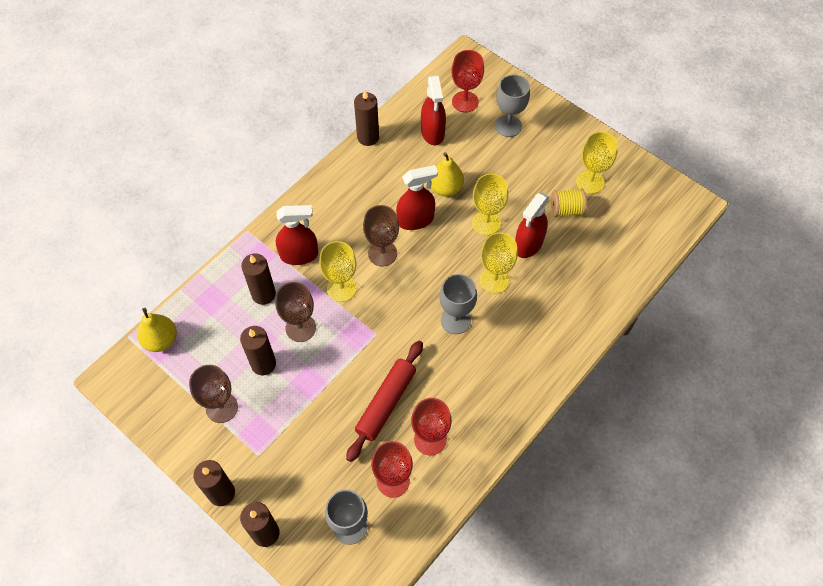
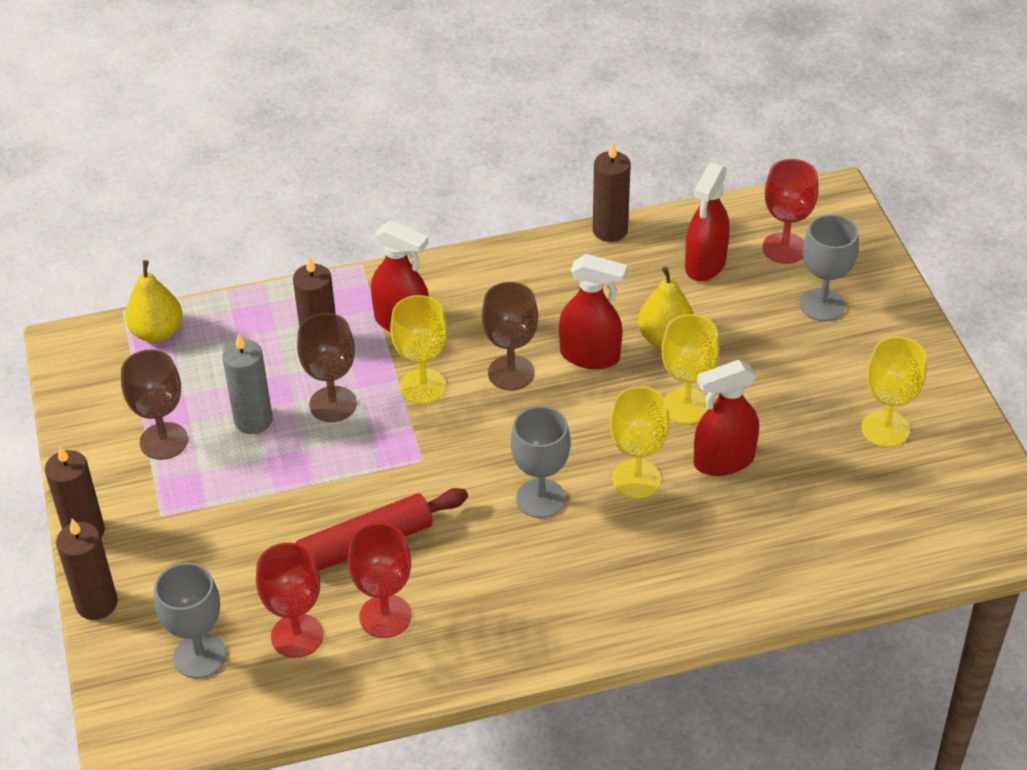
camera: 35 degrees right, 15 degrees down
brown candle [240,326,276,375] -> grey candle [222,333,273,434]
yellow spool [551,189,587,217] -> none

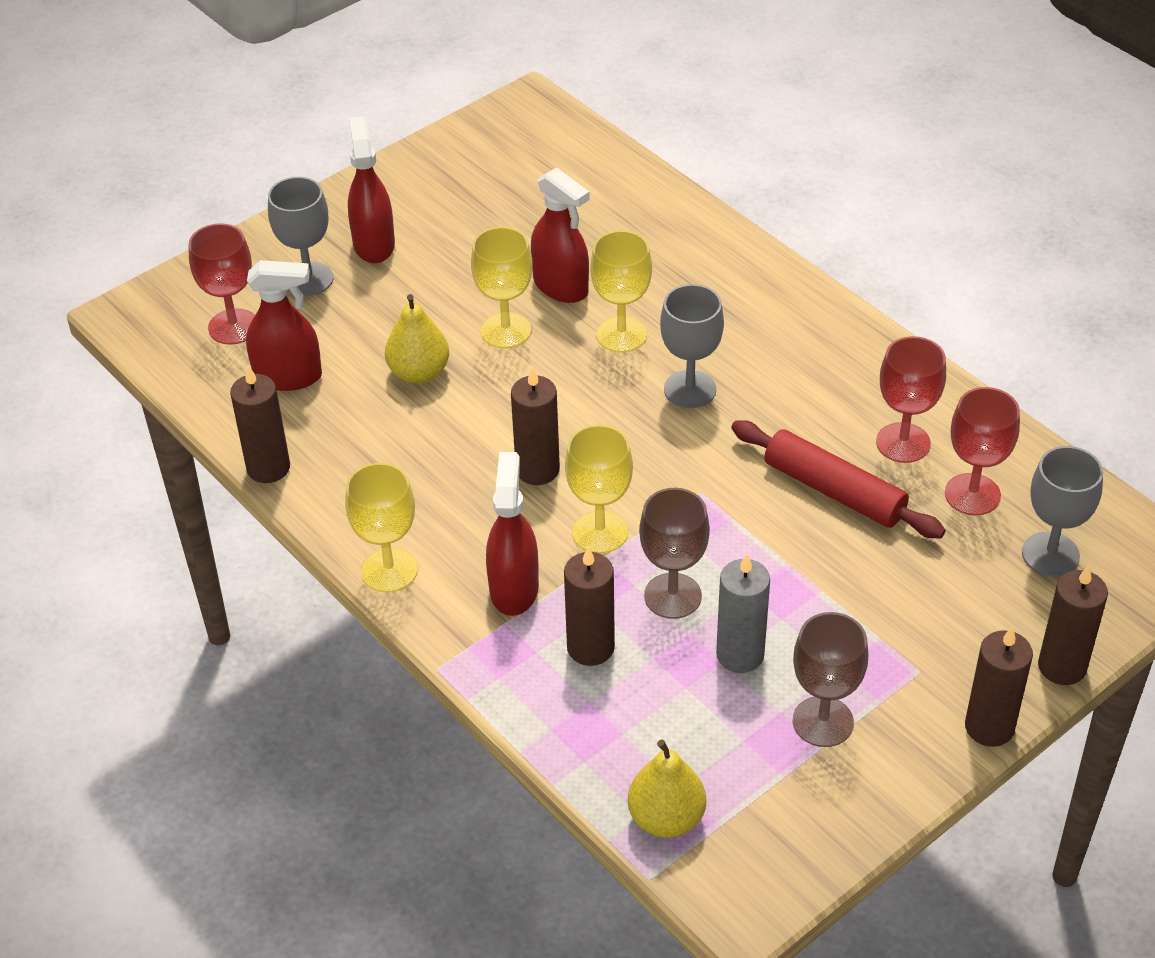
camera: 115 degrees left, 0 degrees up
brown goblet [482,282,538,390] -> brown candle [511,367,560,485]
red spray bottle [559,254,627,369] -> red spray bottle moved to [348,116,395,263]
yellow goblet [861,337,927,447] -> yellow goblet moved to [345,463,418,593]

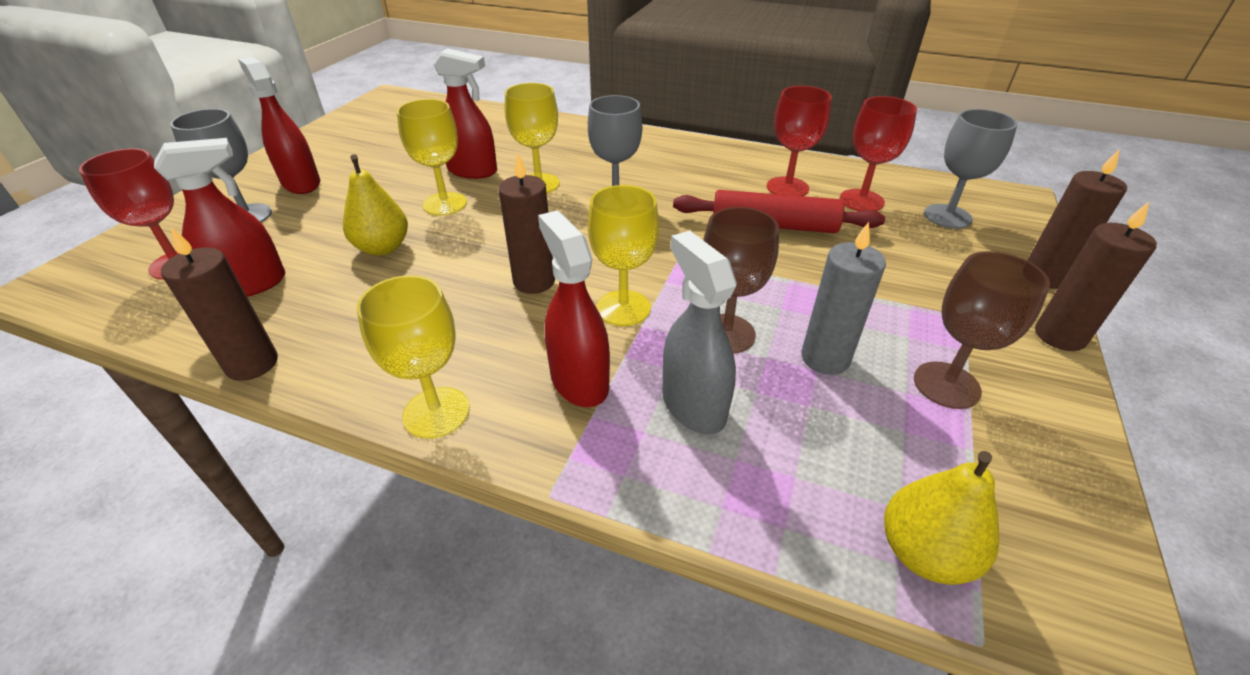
camera: 30 degrees left, 5 degrees down
brown candle [564,547,615,666] -> grey spray bottle [662,231,737,434]

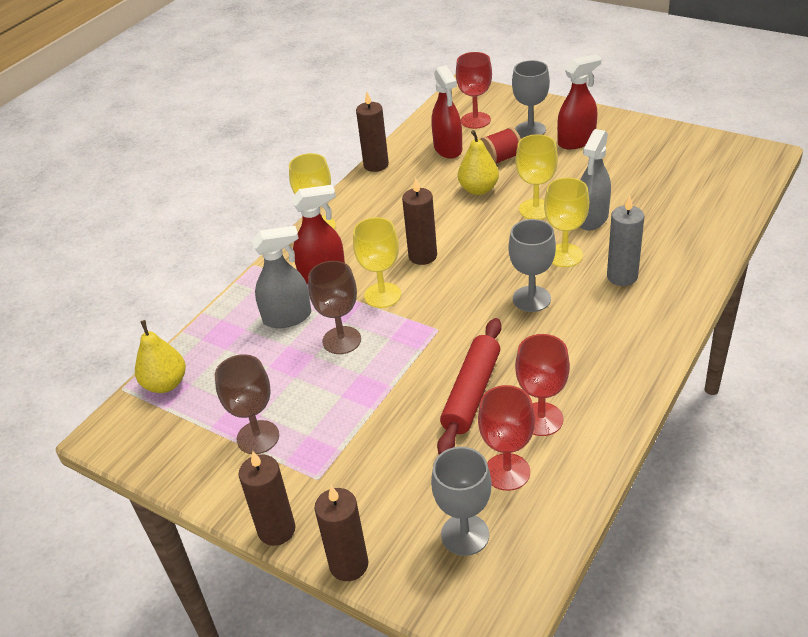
camera: 105 degrees right, 0 degrees up
red spray bottle [433,48,497,179] -> grey spray bottle [580,129,611,230]
grey candle [801,222,886,375] -> grey candle moved to [607,195,644,286]
none -> red spool [480,127,521,164]

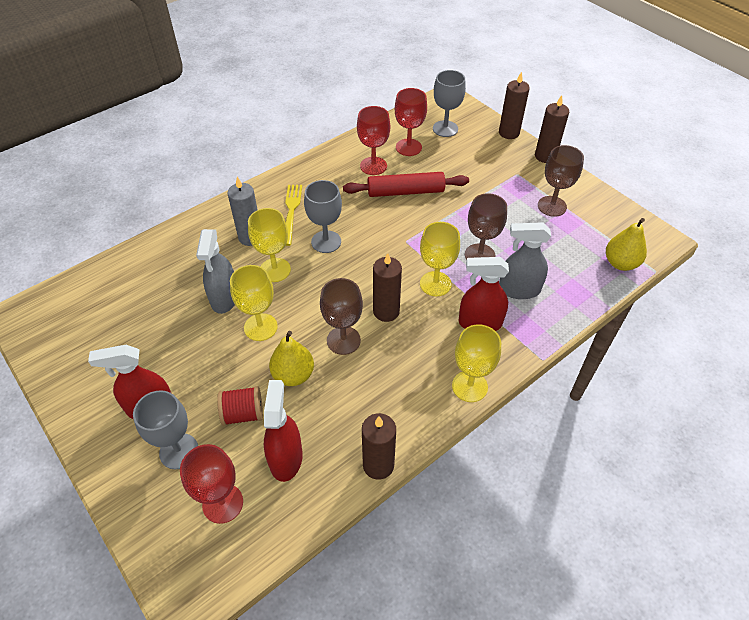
camera: 165 degrees left, 10 degrees up
red rolling pin [437,318,502,455] -> red rolling pin turned 45 degrees clockwise [343,172,469,197]
grey spray bottle [580,129,611,230] -> grey spray bottle turned 135 degrees clockwise [196,229,235,314]
none -> yellow fork [285,185,302,246]
none -> brown goblet [320,278,363,355]

